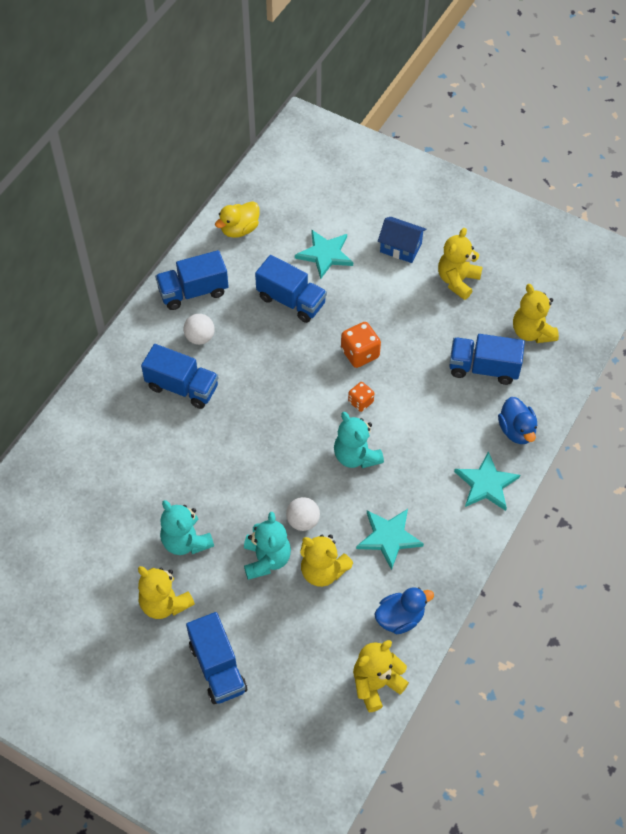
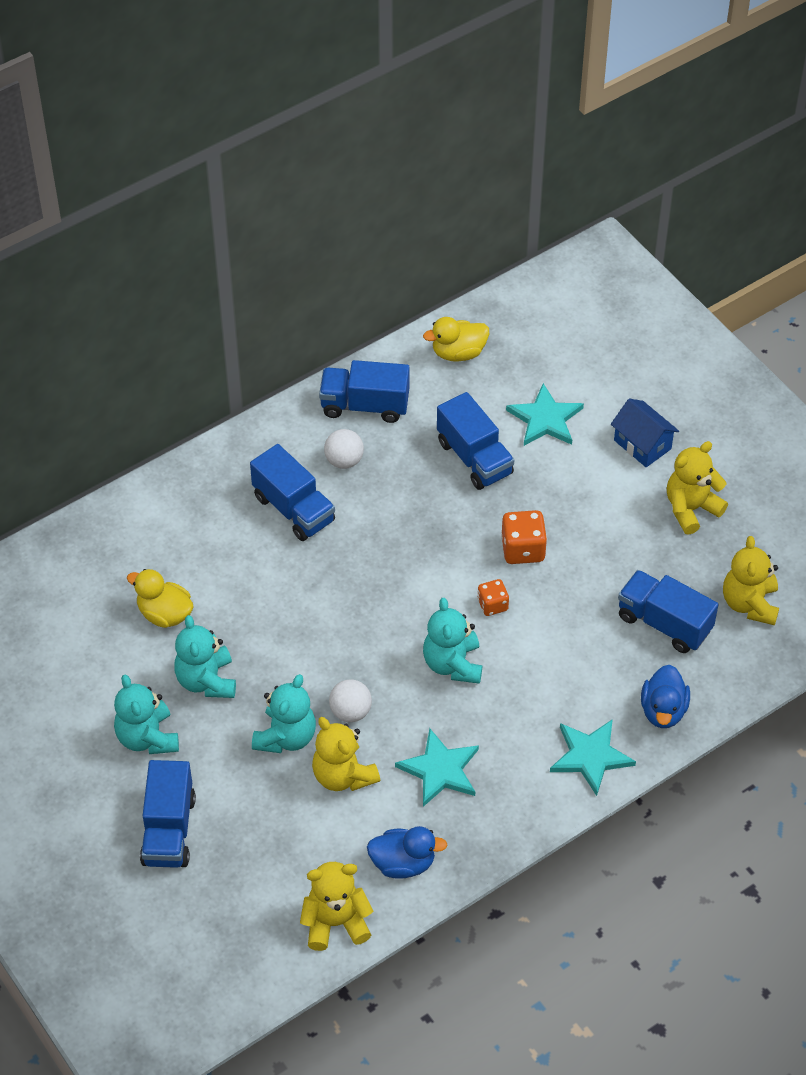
camera: 25 degrees right, 5 degrees down
yellow teddy bear [138,566,195,619] -> turquoise teddy bear [114,674,179,754]
none -> yellow duck [127,569,194,628]

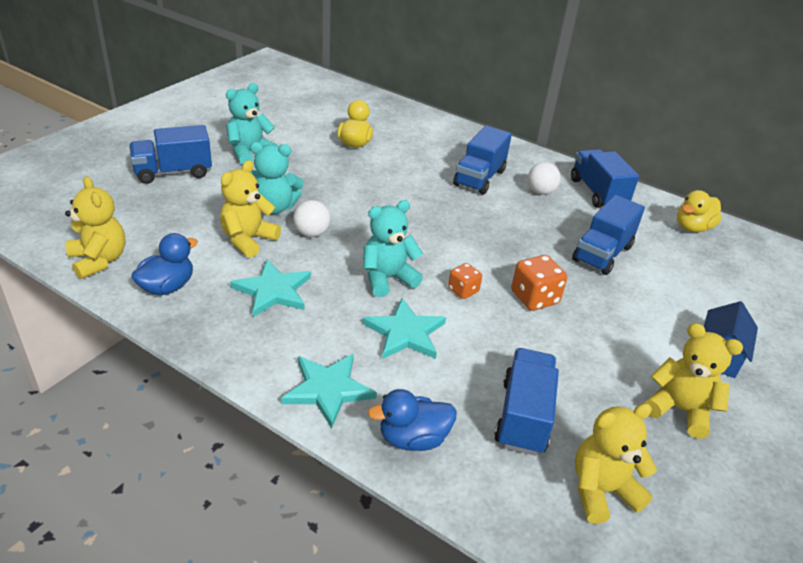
camera: 65 degrees right, 15 degrees down
turquoise teddy bear [174,615,236,698] -> none
blue duck [367,826,447,879] -> blue duck turned 120 degrees counterclockwise [131,233,198,295]
yellow duck [423,317,489,362] -> yellow duck turned 90 degrees counterclockwise [677,190,722,232]
turquoise star [506,383,584,446] -> turquoise star moved to [363,298,446,359]

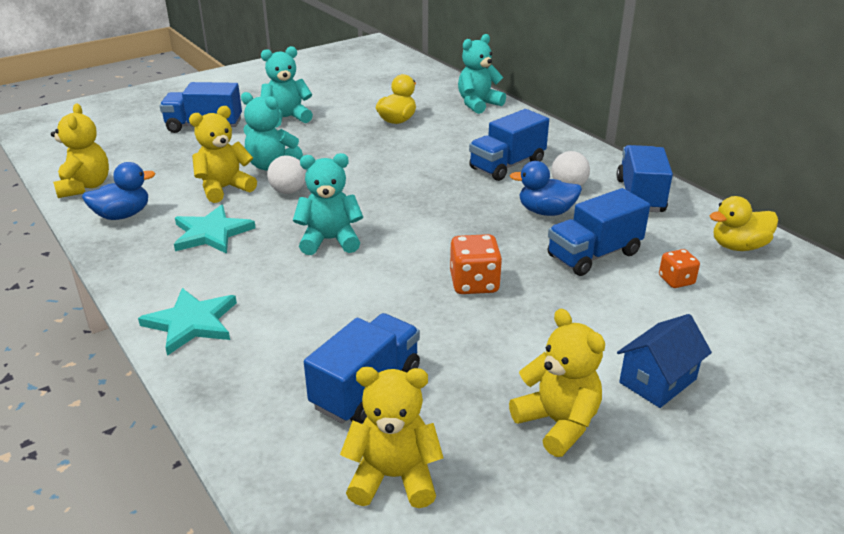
camera: 25 degrees right, 5 degrees down
turquoise star [363,298,446,359] -> none
blue duck [368,389,457,451] -> blue duck moved to [510,161,582,216]
orange dice [448,263,482,299] -> orange dice moved to [659,249,700,288]
none -> turquoise teddy bear [458,34,506,114]

